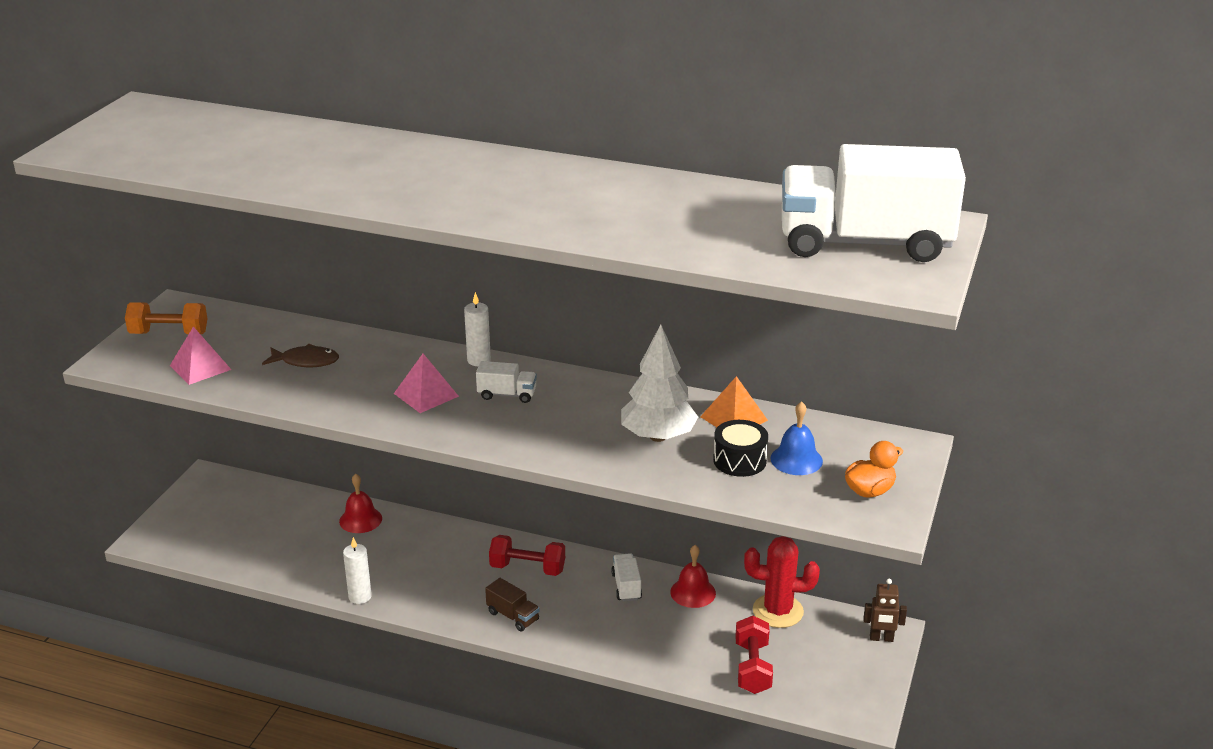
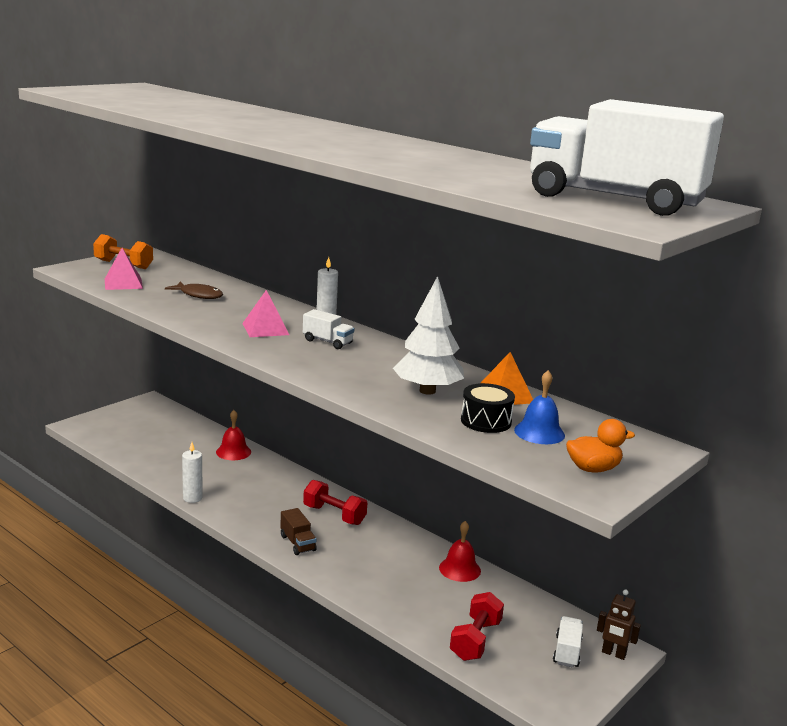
camera: 20 degrees right, 10 degrees down
white truck [611,553,642,602] -> white truck moved to [553,616,583,668]
red cactus [744,536,820,628] -> none

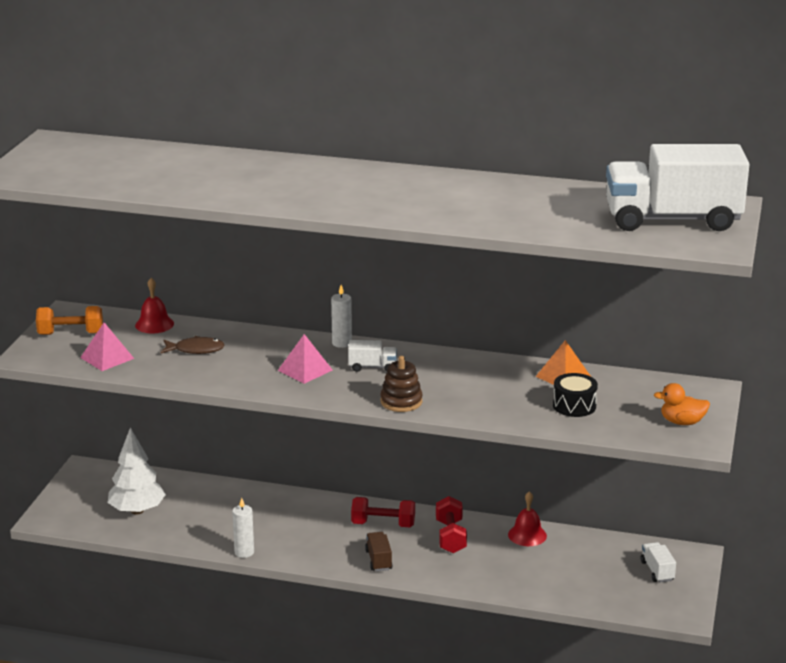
camera: 25 degrees left, 5 degrees up
red bell [216,410,251,460] -> red bell moved to [135,278,174,333]
brown truck [280,508,317,555] -> brown truck turned 135 degrees counterclockwise [365,532,393,571]
white tree [393,276,464,395] -> white tree moved to [107,428,166,515]
red dumbbell [450,592,504,661] -> red dumbbell moved to [436,496,467,553]
blue bell [514,370,565,444] -> none
orange duck [566,419,635,472] -> orange duck turned 135 degrees counterclockwise [654,383,710,425]
brown robot [597,589,641,660] -> none
none -> brown stacking toy [381,356,422,412]

